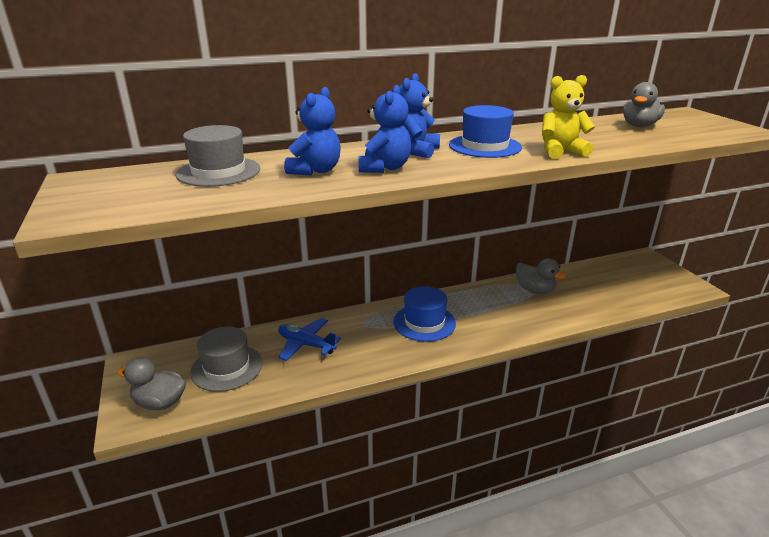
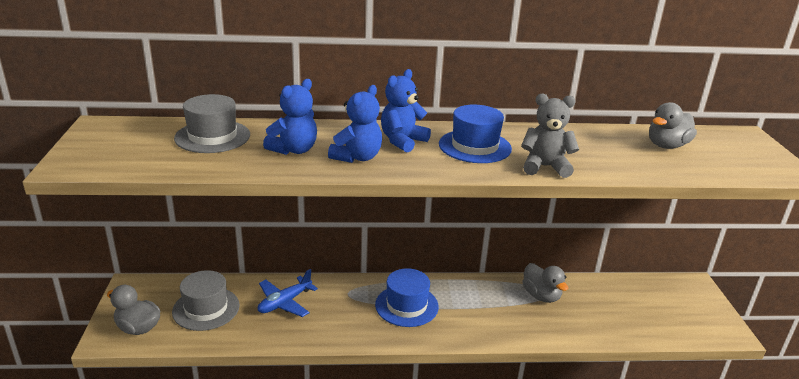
camera: 15 degrees right, 0 degrees up
blue plane [278,318,341,361] -> blue plane turned 90 degrees counterclockwise [258,269,318,317]
yellow teddy bear [542,75,595,159] -> grey teddy bear [521,93,579,178]

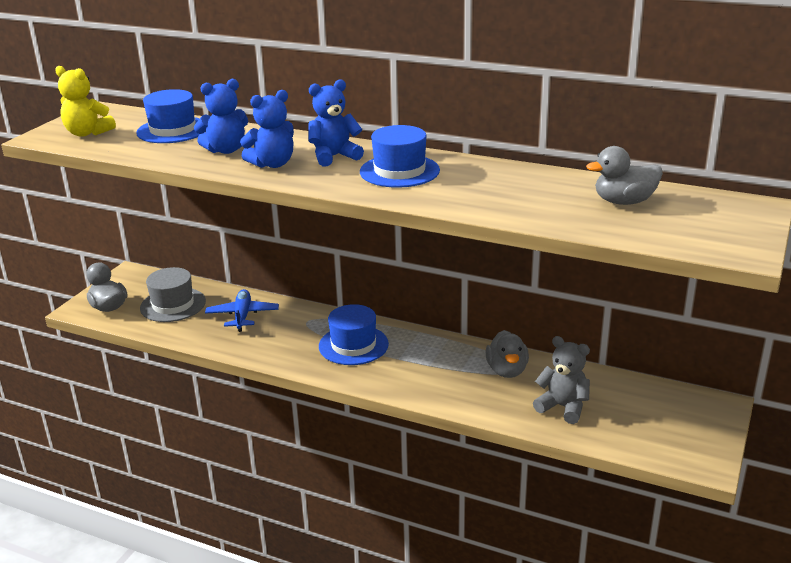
camera: 30 degrees right, 0 degrees up
grey hat [174,94,250,153] -> blue hat [136,89,206,143]
blue plane [258,269,318,317] -> blue plane turned 105 degrees clockwise [205,289,279,332]
grey teddy bear [521,93,579,178] -> grey teddy bear moved to [533,336,590,424]
none -> yellow teddy bear [55,66,116,137]

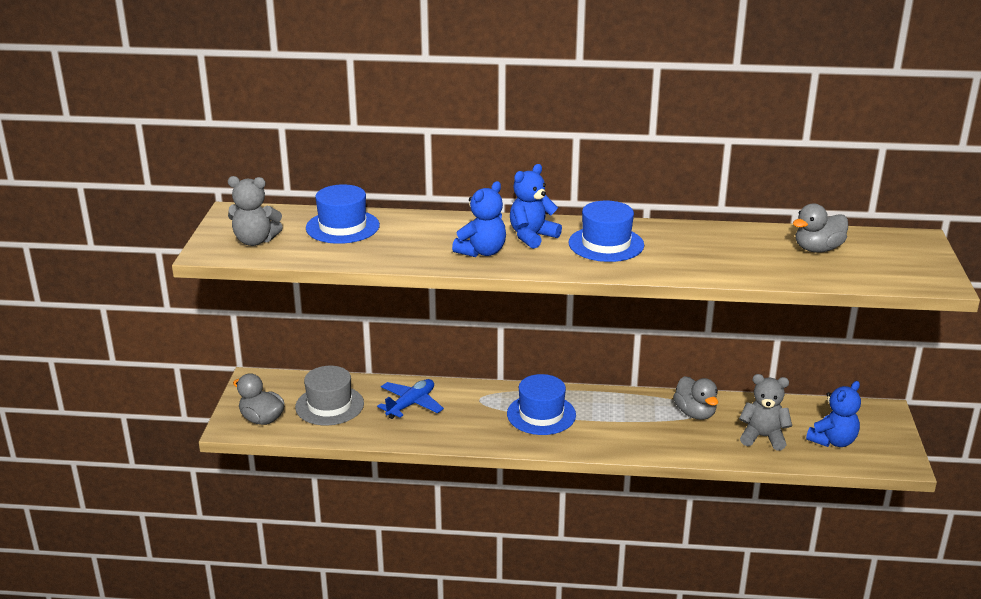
camera: 20 degrees left, 0 degrees up
yellow teddy bear [55,66,116,137] -> grey teddy bear [228,176,283,246]
blue teddy bear [194,79,248,154] -> blue teddy bear moved to [806,381,861,447]
blue plane [205,289,279,332] -> blue plane turned 60 degrees clockwise [377,379,444,419]

